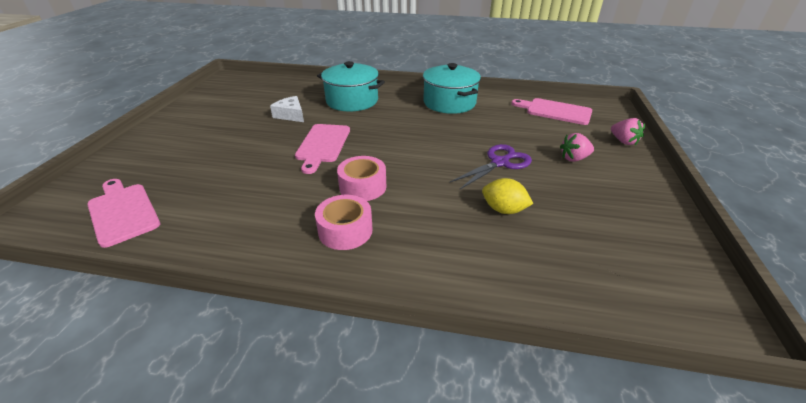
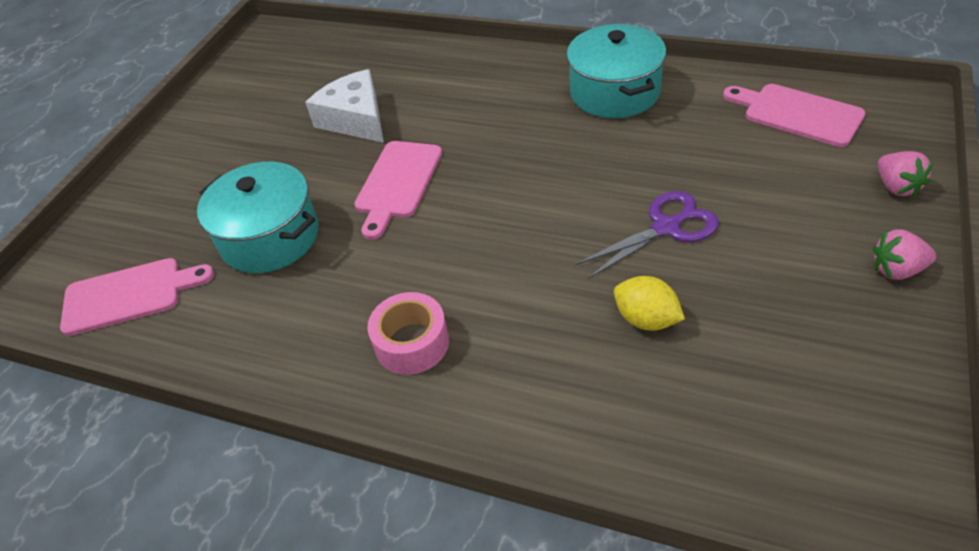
camera: 15 degrees right, 10 degrees up
pink cutting board [87,179,160,248] -> pink cutting board turned 105 degrees clockwise [60,258,214,336]
white cheese [270,96,304,122] -> white cheese [305,69,384,143], size x1.51
turquoise pot [317,61,385,112] -> turquoise pot moved to [197,162,319,273]
pink tape [337,156,386,201] -> none
pink strawberry [560,133,594,162] -> pink strawberry moved to [873,230,936,280]

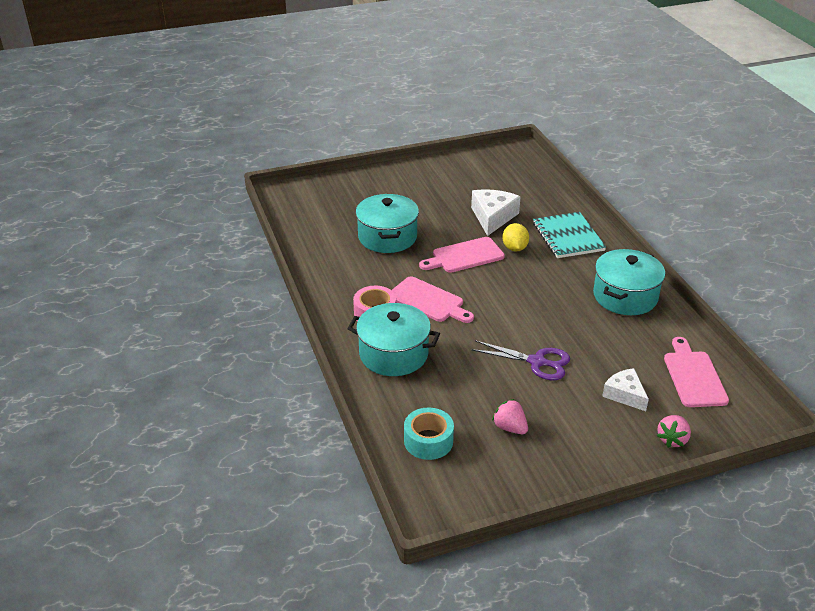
camera: 45 degrees right, 10 degrees down
pink cutting board [60,258,214,336] -> pink cutting board moved to [392,276,474,323]
yellow lemon [614,276,685,331] -> yellow lemon moved to [502,223,529,252]
pink strawberry [873,230,936,280] -> pink strawberry moved to [492,399,528,434]
none -> turquoise pot [347,303,440,376]
none -> turquoise tape [404,408,454,460]
none -> turquoise notebook [533,212,606,258]
none -> white cheese [602,368,649,411]

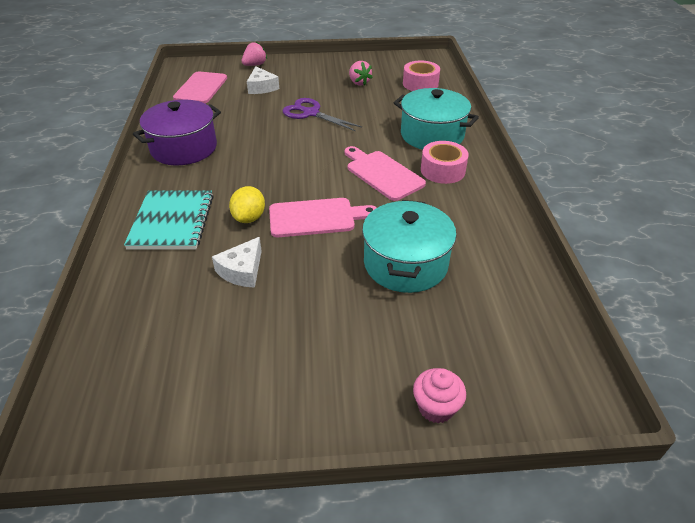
camera: 165 degrees left, 5 degrees up
turquoise tape [404,408,454,460] -> pink tape [403,61,440,91]
white cheese [471,189,521,236] -> white cheese [212,237,262,288], size x0.66
turquoise pot [593,249,665,315] -> purple pot [133,100,221,165]
none -> pink cupcake [413,368,466,424]

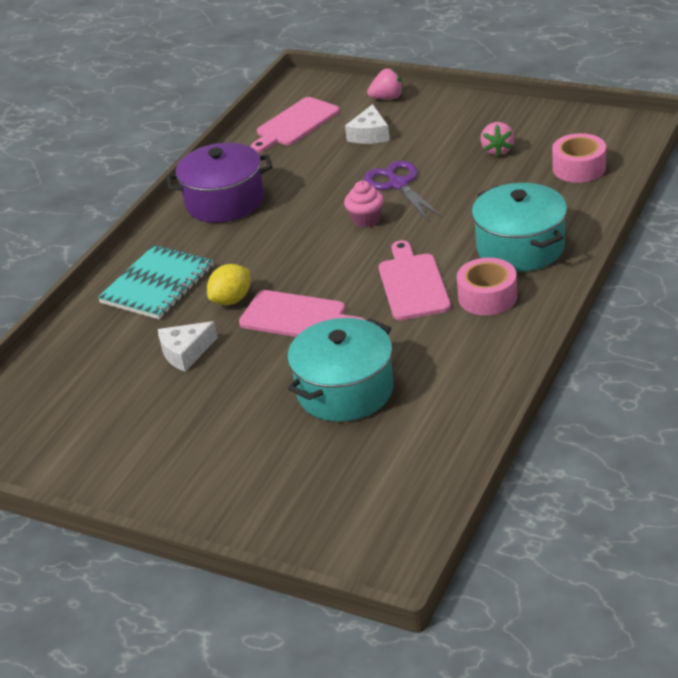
camera: 35 degrees right, 5 degrees down
pink cupcake [413,368,466,424] -> pink cupcake moved to [344,181,384,228]

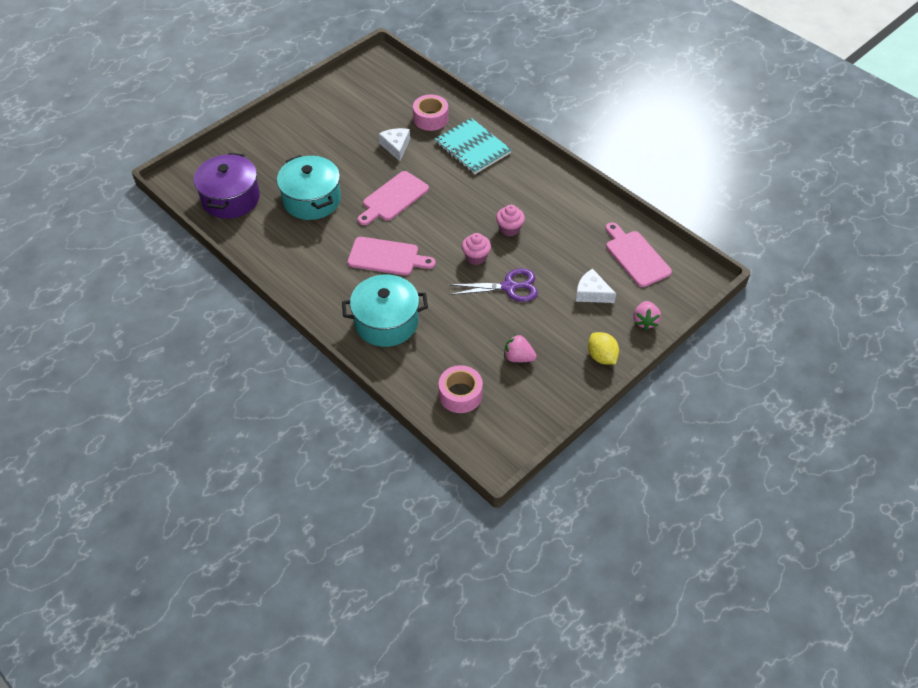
camera: 105 degrees right, 15 degrees up
purple pot [166,143,273,223] -> purple pot moved to [194,153,260,219]
yellow lemon [207,264,250,305] -> yellow lemon moved to [588,332,619,365]
pink tape [457,258,517,315] -> pink tape moved to [413,94,448,131]
none -> pink cupcake [496,205,525,236]

